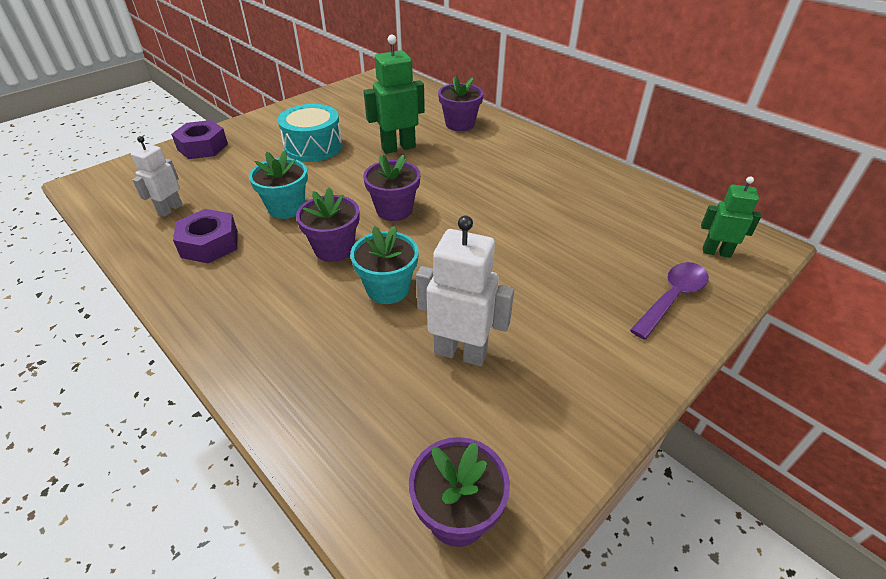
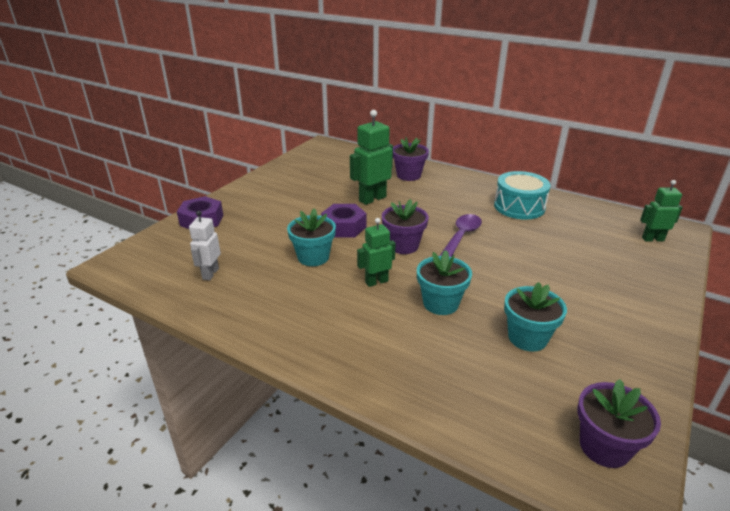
camera: 15 degrees left, 10 degrees down
purple nut [173,209,238,263] -> purple nut moved to [321,204,367,238]
turquoise drum [278,104,343,162] -> turquoise drum moved to [494,171,551,219]
purple flower pot [296,187,360,262] -> green robot [357,218,396,287]
white robot [416,216,514,366] -> turquoise flower pot [504,282,567,352]
purple spoon [630,262,709,340] -> purple spoon moved to [440,214,482,257]

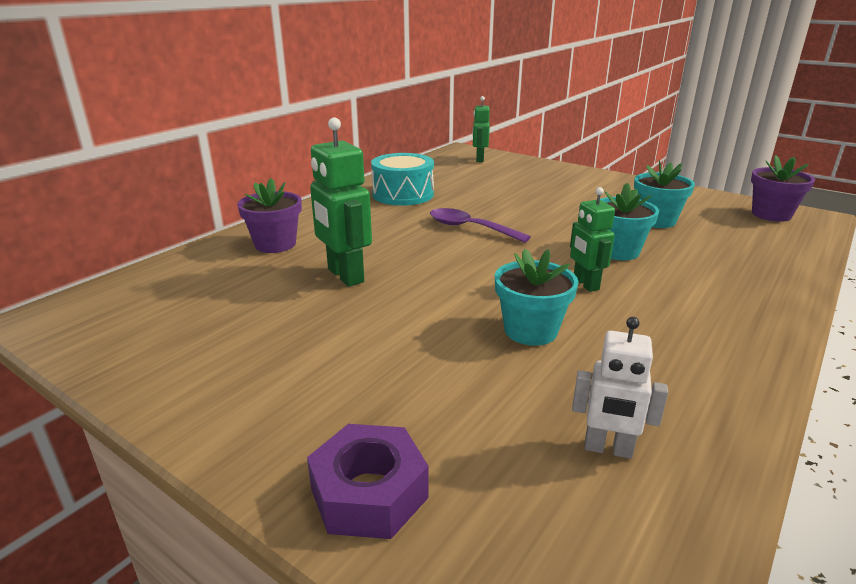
camera: 85 degrees left, 5 degrees down
purple nut [321,204,367,238] -> none
purple flower pot [382,199,429,254] -> none

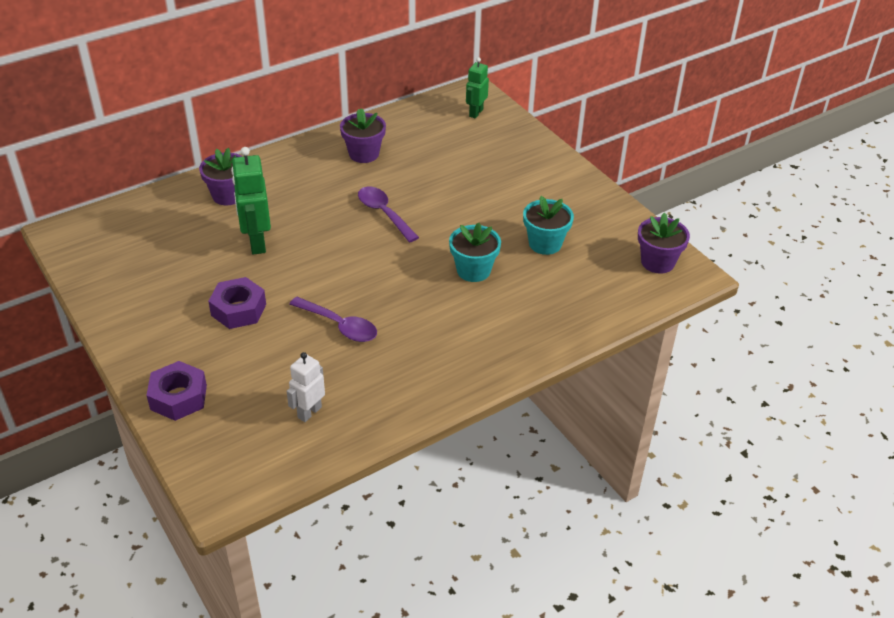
camera: 20 degrees right, 15 degrees up
turquoise drum [371,153,434,206] -> purple flower pot [340,108,386,163]
turquoise flower pot [495,249,579,346] -> purple spoon [289,297,377,342]
green robot [570,187,615,292] -> none
white robot [572,317,668,459] -> white robot turned 90 degrees clockwise [287,352,325,422]
none -> purple nut [208,277,266,329]

